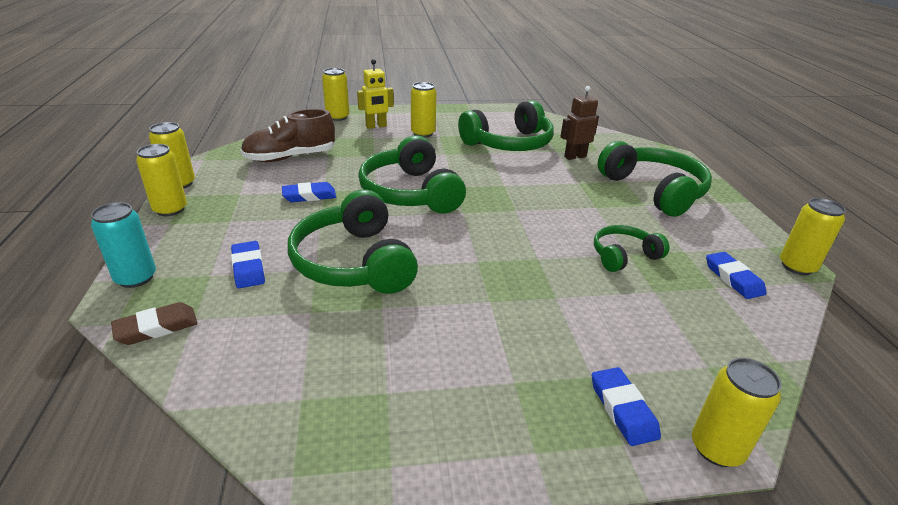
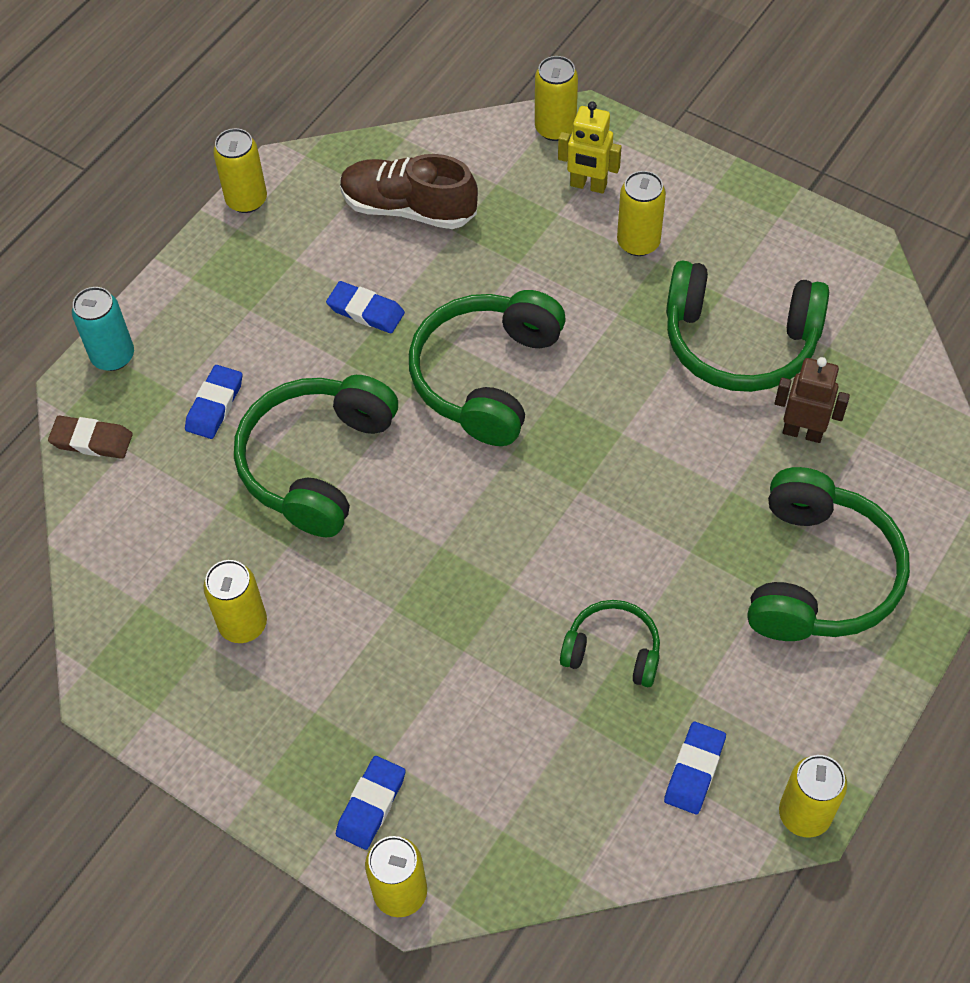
camera: 45 degrees right, 25 degrees up
yellow can [136,144,187,216] -> yellow can moved to [203,560,267,643]

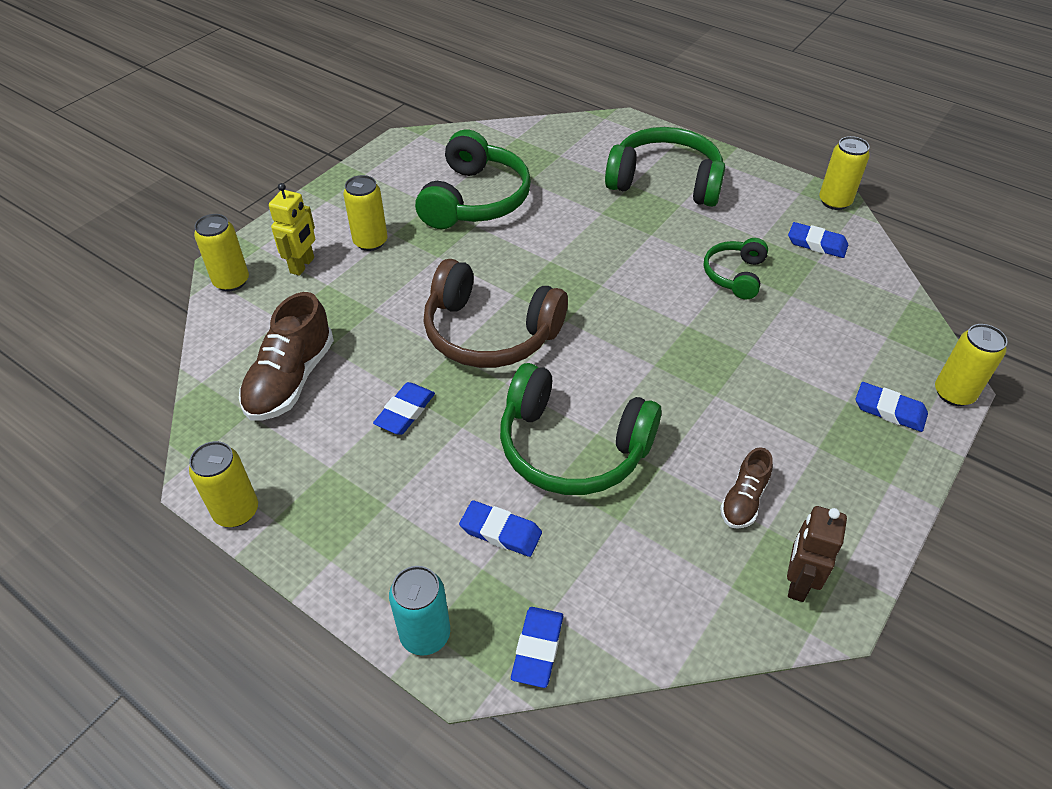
camera: 90 degrees left, 10 degrees down
brown eraser [48,416,133,459] -> blue eraser [511,607,563,688]
yellow can [203,560,267,643] -> brown shoe [720,447,773,529]
green headphones [409,290,566,446] -> brown headphones [423,259,568,368]
brown robot [775,357,850,443] -> brown robot moved to [787,506,847,602]

